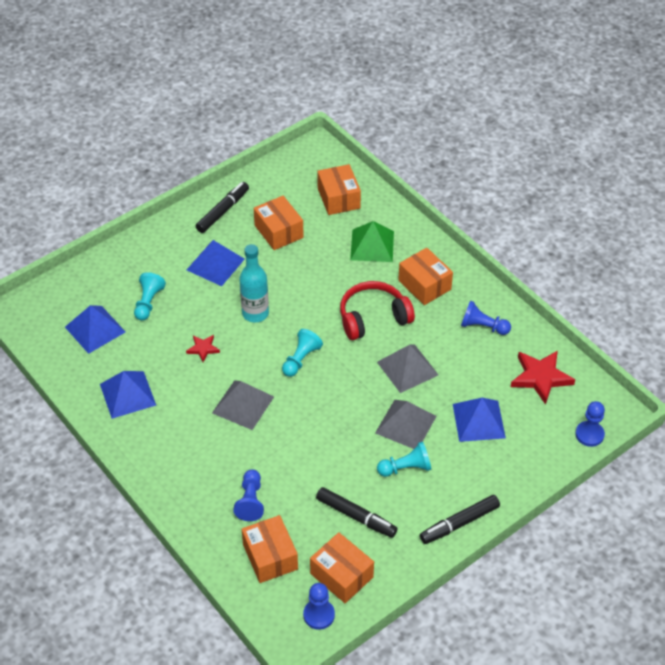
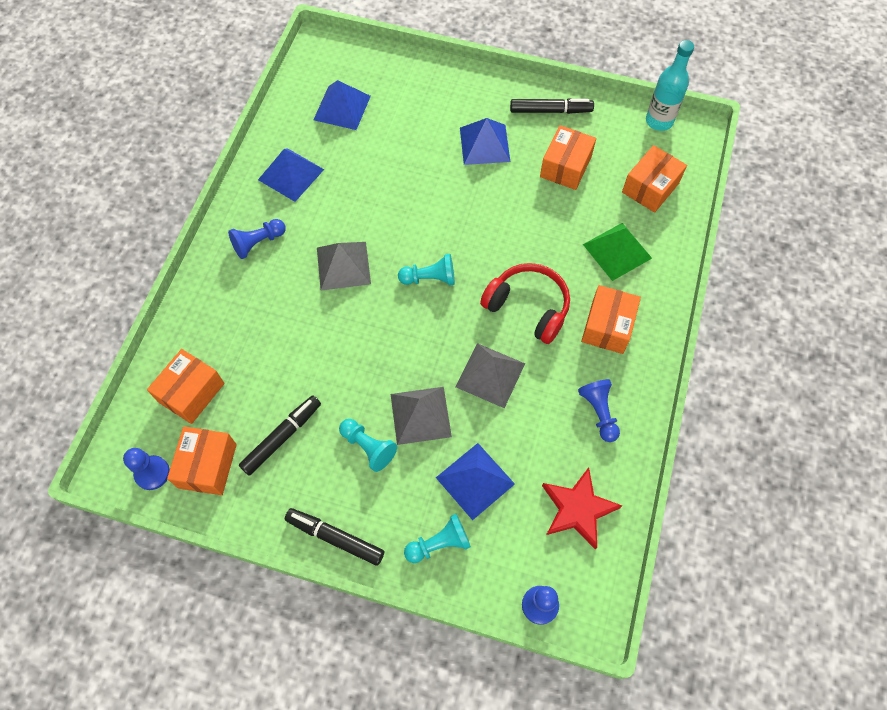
camera: 55 degrees right, 15 degrees up
turquoise pawn [134,272,166,320] -> turquoise pawn moved to [404,514,471,563]
red star [186,335,220,362] -> none
blue pawn [233,469,264,521] -> blue pawn moved to [228,219,286,259]
turquoise bottle [239,244,269,323] -> turquoise bottle moved to [646,40,694,131]
black marker [316,487,398,538] -> black marker turned 135 degrees counterclockwise [239,395,321,476]

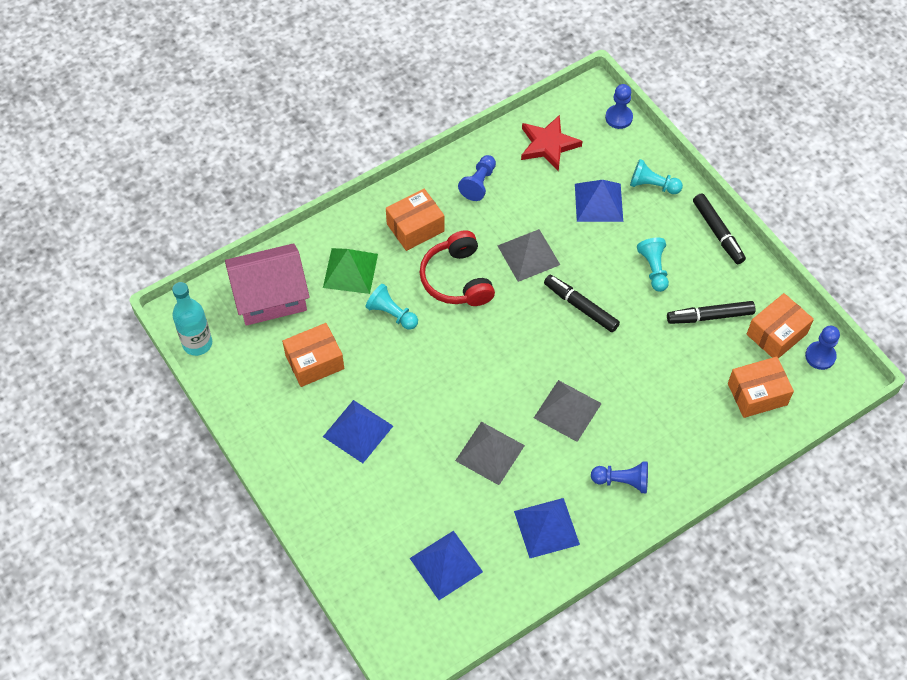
camera: 140 degrees left, 5 degrees down
grey pyramid [391,387,452,445] -> grey pyramid moved to [455,422,525,485]
turquoise pawn [398,254,455,285] -> turquoise pawn moved to [365,284,418,330]
black marker [510,98,594,114] -> black marker moved to [544,275,620,332]
orange box [622,145,687,213] -> pink house [225,243,310,326]

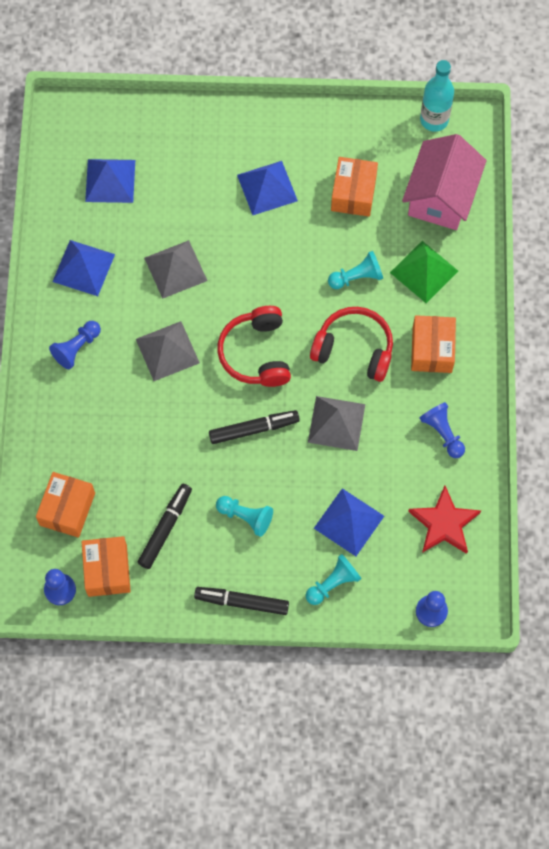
camera: 125 degrees right, 10 degrees up
none -> red headphones [217,306,291,387]

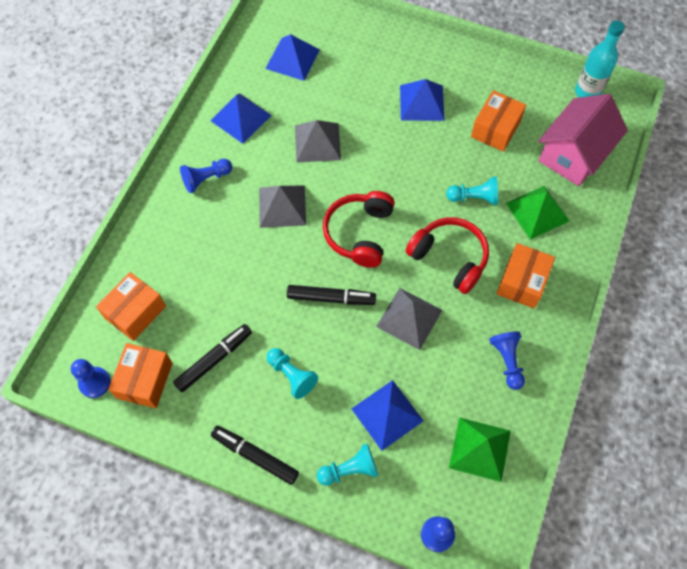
camera: 20 degrees right, 5 degrees down
red star [408,486,481,554] -> green pyramid [449,417,511,482]

